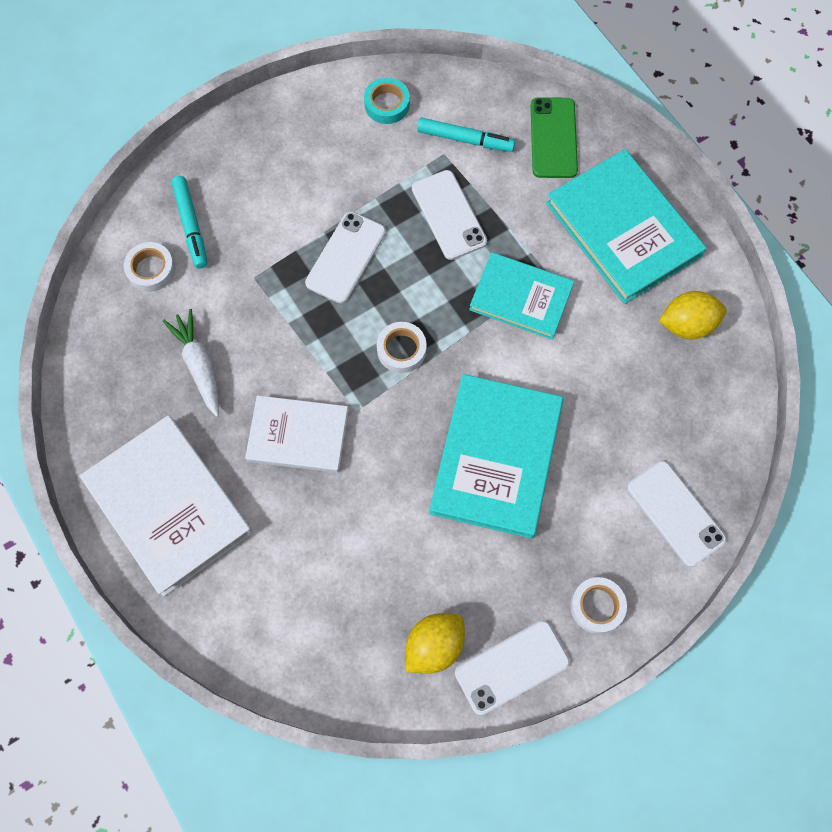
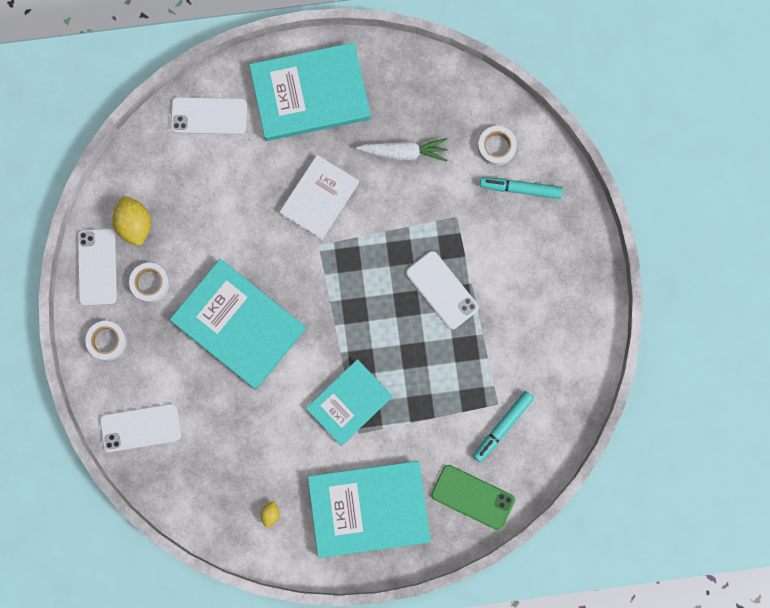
camera: 115 degrees right, 10 degrees up
white book [79,415,253,597] -> turquoise book [249,42,371,141]
turquoise tape [364,78,410,124] -> none
white tape [377,322,427,373] -> white tape moved to [129,263,170,303]
white phone [412,170,487,260] -> white phone moved to [170,97,247,135]
yellow lemon [659,291,726,339] -> yellow lemon [260,501,280,527], size x0.49

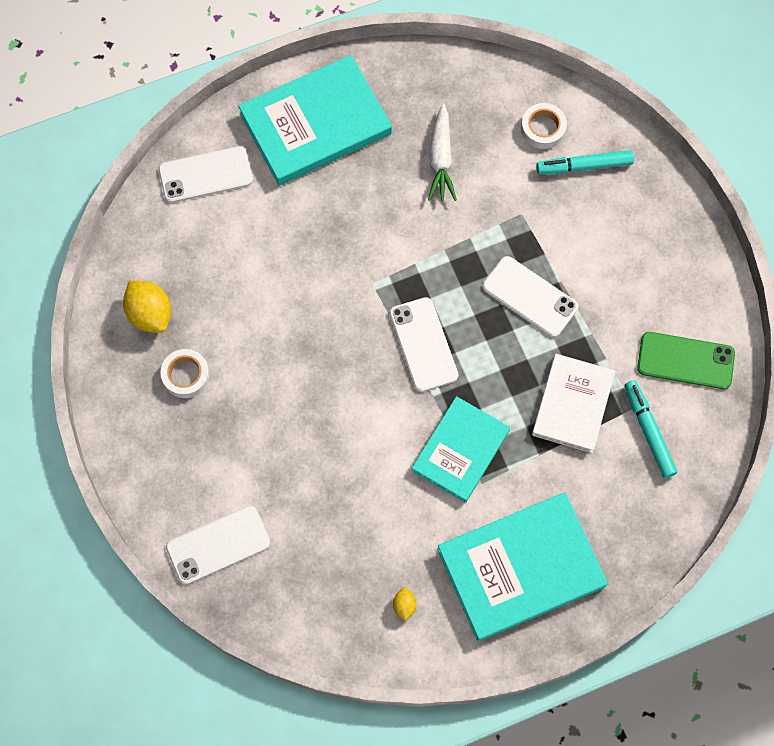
camera: 15 degrees left, 10 degrees down
white phone [77,228,117,306] -> white phone moved to [389,297,458,392]
white tape [85,321,127,361] -> none
turquoise book [170,259,306,390] -> none
white book [280,155,359,240] -> white book moved to [532,354,615,453]
white carrot [356,138,447,162] -> white carrot turned 105 degrees clockwise [428,104,457,201]
green phone [431,465,515,530] -> green phone moved to [637,332,735,389]
turquoise marker [473,391,534,462] -> turquoise marker turned 135 degrees clockwise [624,380,677,478]

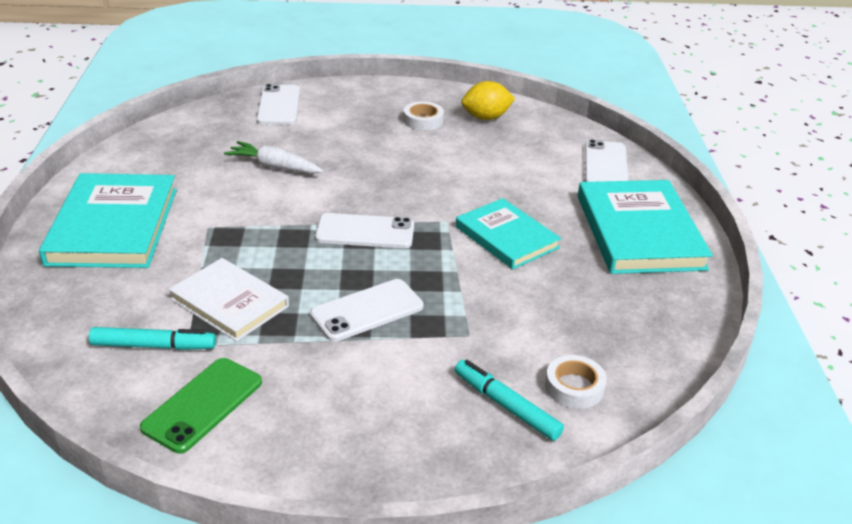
camera: 110 degrees right, 35 degrees down
yellow lemon [393,586,416,621] -> none
turquoise book [412,396,510,503] -> turquoise book moved to [456,198,561,269]
white carrot [428,104,457,201] -> white carrot moved to [224,141,323,174]
turquoise marker [536,150,634,174] -> turquoise marker turned 60 degrees counterclockwise [455,360,564,441]

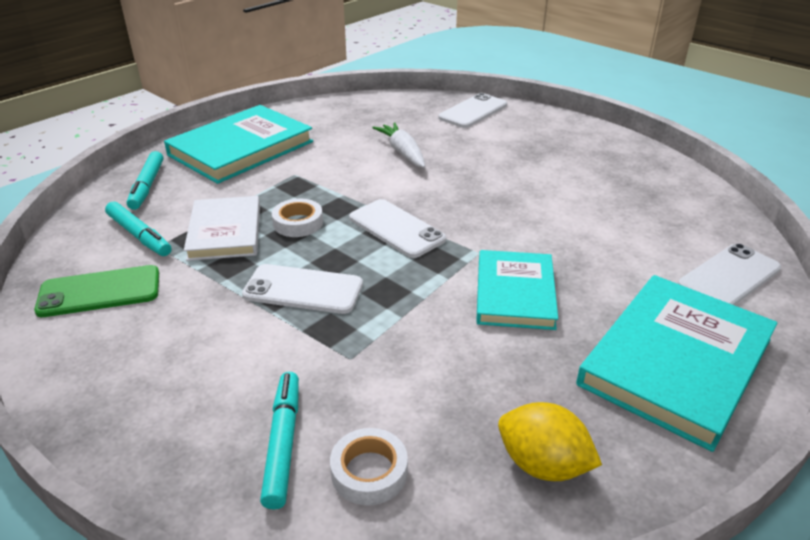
camera: 45 degrees right, 0 degrees up
white tape [403,101,444,131] -> white tape moved to [272,199,323,237]
yellow lemon [461,81,515,120] -> yellow lemon moved to [498,402,602,481]
none -> turquoise marker [127,151,164,210]

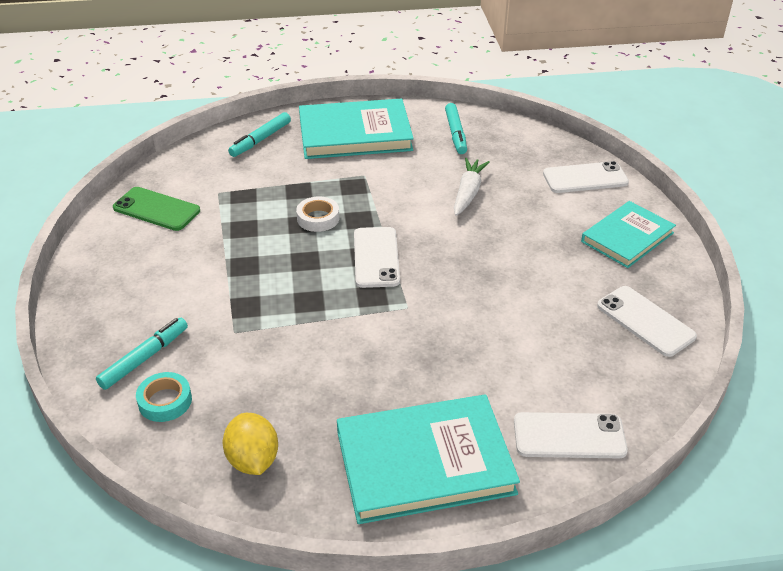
camera: 40 degrees right, 5 degrees up
turquoise marker [105,201,171,256] -> turquoise marker moved to [445,103,467,154]
white book [184,196,260,261] -> none
white phone [242,264,363,314] -> white phone moved to [597,286,697,357]
white tape [330,428,408,505] -> turquoise tape [136,372,192,422]
turquoise book [476,250,558,330] -> turquoise book moved to [581,201,676,268]

